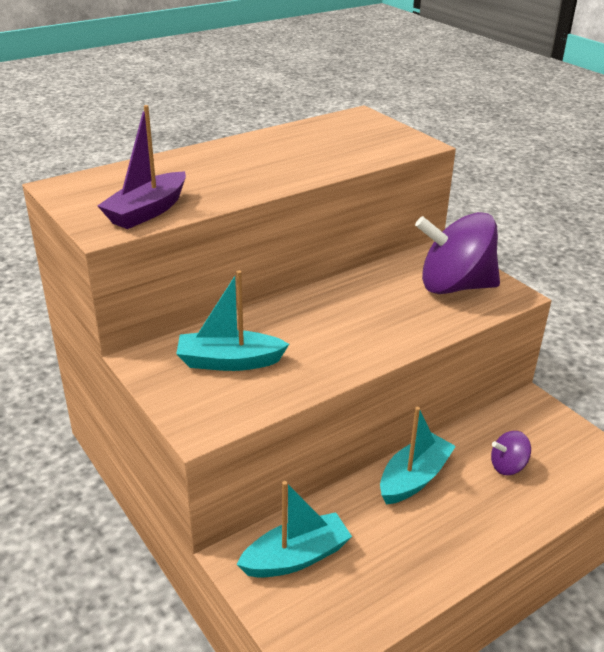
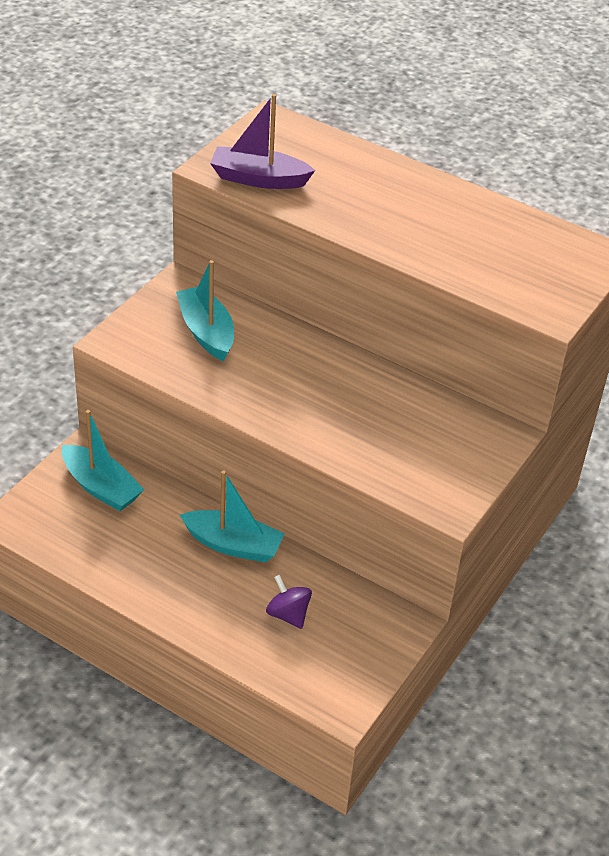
camera: 65 degrees right, 10 degrees up
purple spinning top [415,212,500,294] -> none

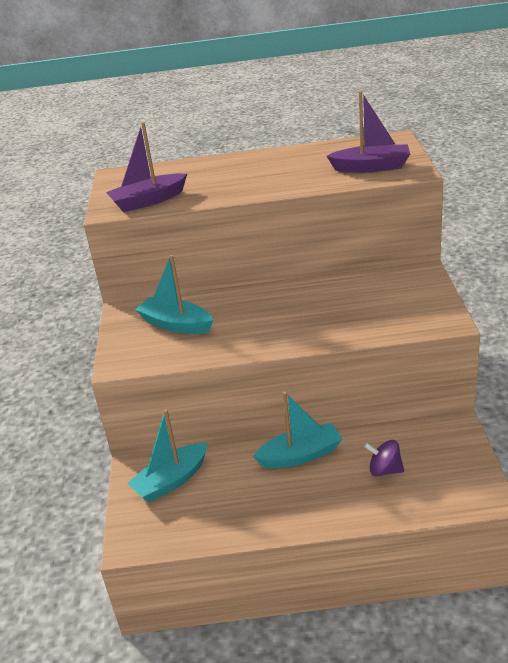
camera: 30 degrees left, 10 degrees down
turquoise boat [62,410,144,511] -> turquoise boat turned 135 degrees clockwise [127,409,208,502]
none -> purple boat [327,91,410,173]

